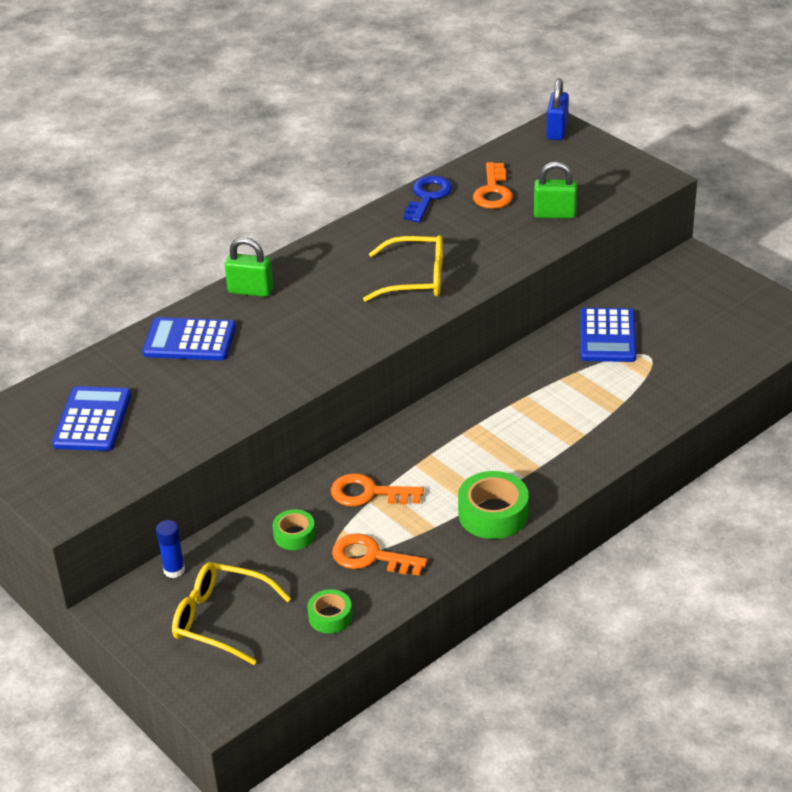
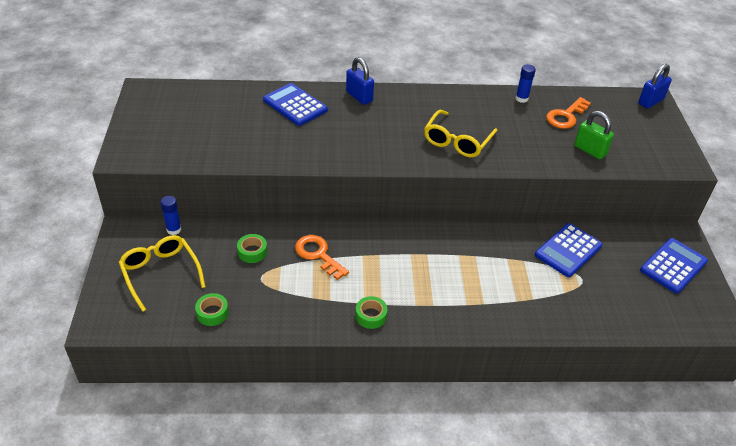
camera: 35 degrees right, 5 degrees up
blue calculator [52,386,131,451] -> blue calculator moved to [640,238,708,294]
green padlock [225,237,273,297] -> blue padlock [346,57,374,105]
orange key [332,533,427,576] -> none
yellow glasses [363,235,443,302] -> yellow glasses turned 75 degrees clockwise [424,110,498,157]
blue key [403,176,452,223] -> blue glue stick [515,64,536,103]
green tape [458,471,529,539] -> green tape [355,296,387,329], size x0.59

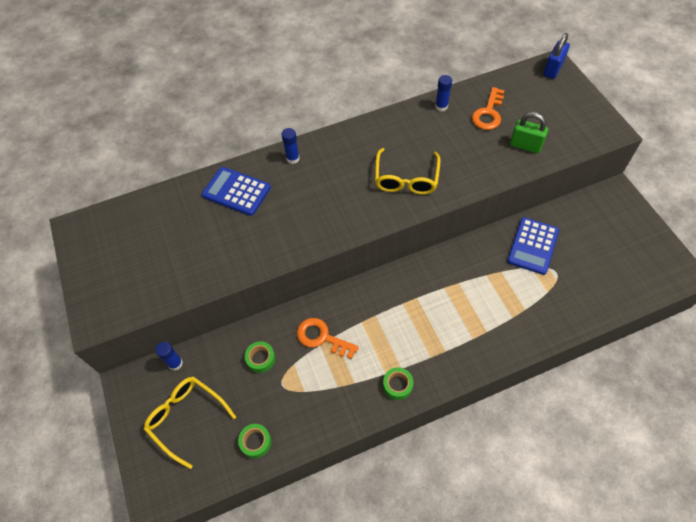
camera: 15 degrees left, 15 degrees up
blue padlock [346,57,374,105] -> blue glue stick [281,128,300,164]
blue calculator [640,238,708,294] -> none

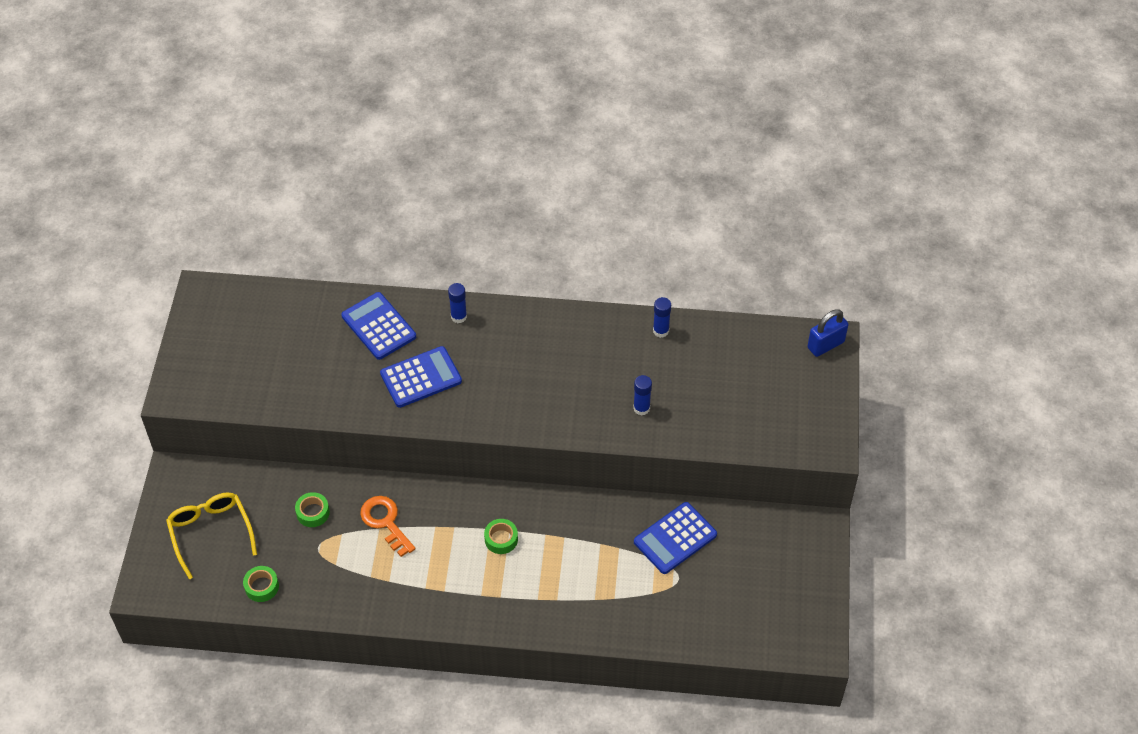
camera: 25 degrees right, 5 degrees down
blue glue stick [155,342,183,370] -> blue glue stick moved to [633,375,652,416]
yellow glasses [375,148,441,194] -> none
green tape [383,367,413,400] -> green tape moved to [484,519,518,554]
orange key [472,87,504,130] -> none
green padlock [510,112,548,153] -> none
none -> blue calculator [380,346,462,408]

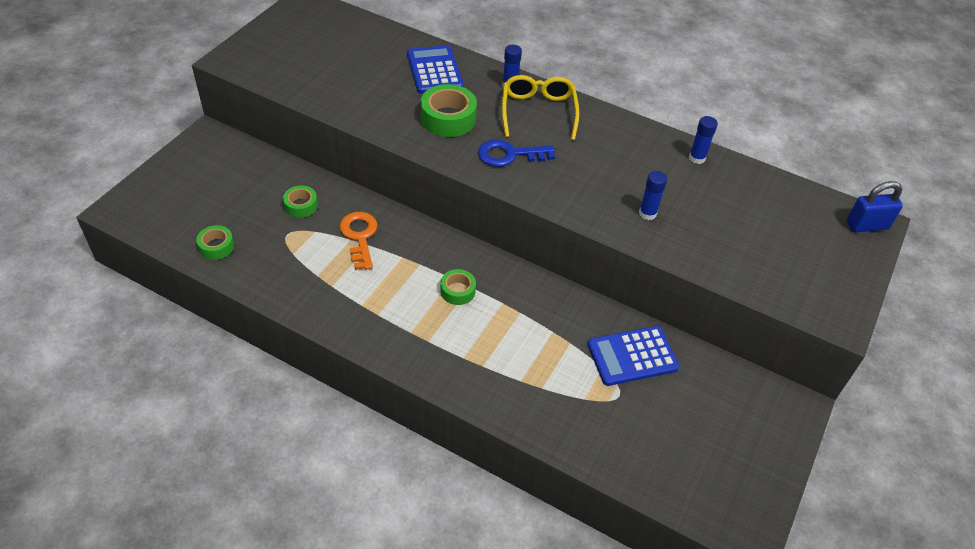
camera: 20 degrees right, 5 degrees down
yellow glasses [166,492,257,579] -> yellow glasses moved to [502,75,579,140]
blue calculator [380,346,462,408] -> green tape [421,84,477,137]
none -> blue key [478,139,555,167]

